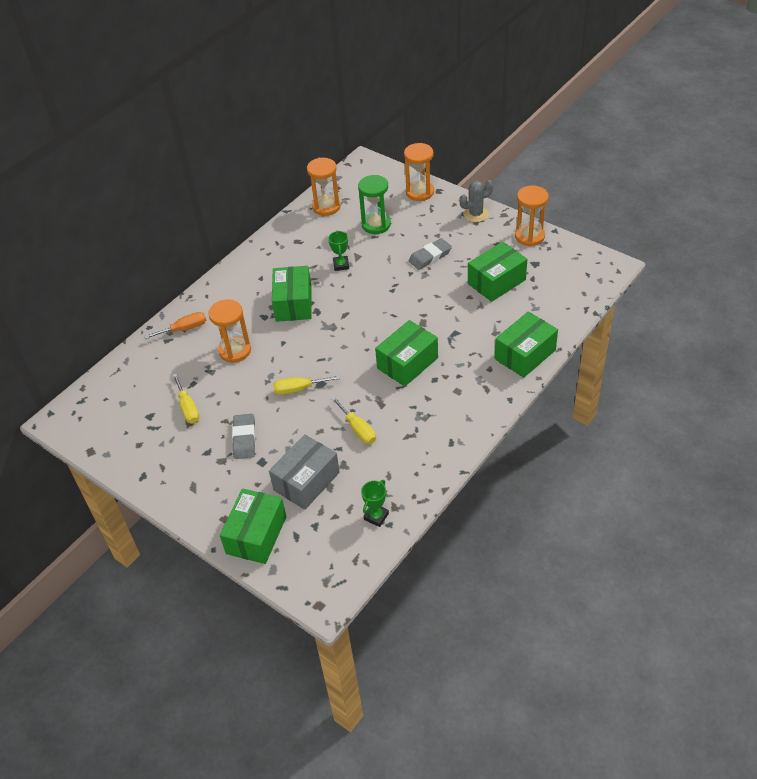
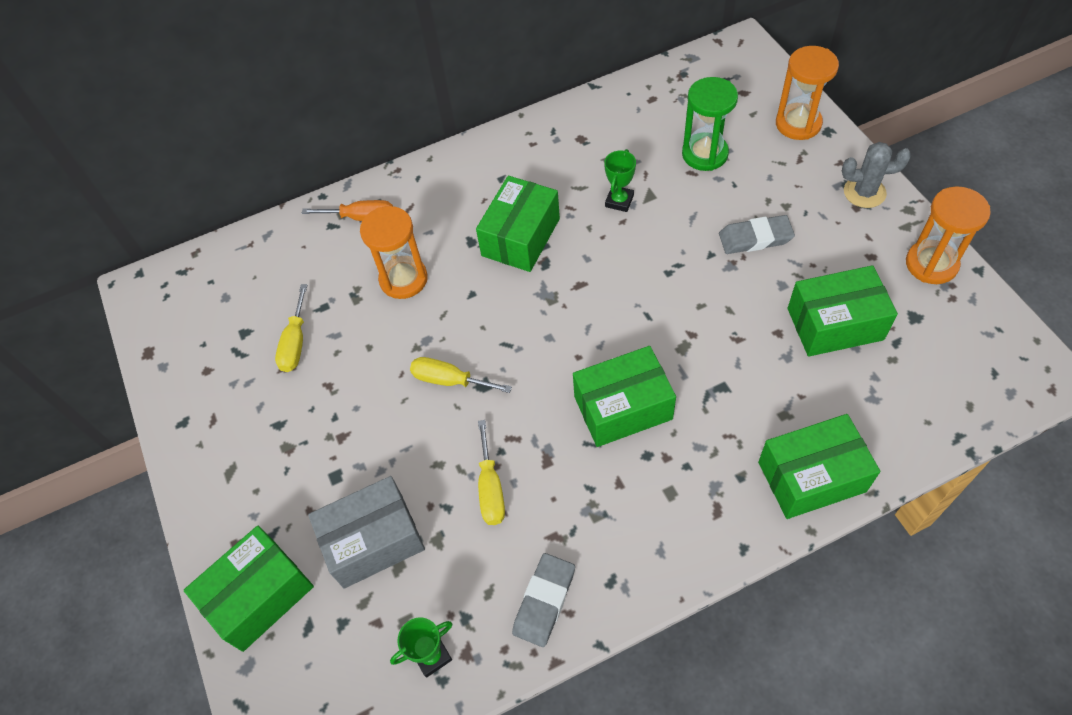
camera: 30 degrees right, 10 degrees up
grey eraser [232,414,256,459] -> grey eraser moved to [512,553,575,647]
orange hourglass [307,158,341,216] -> none

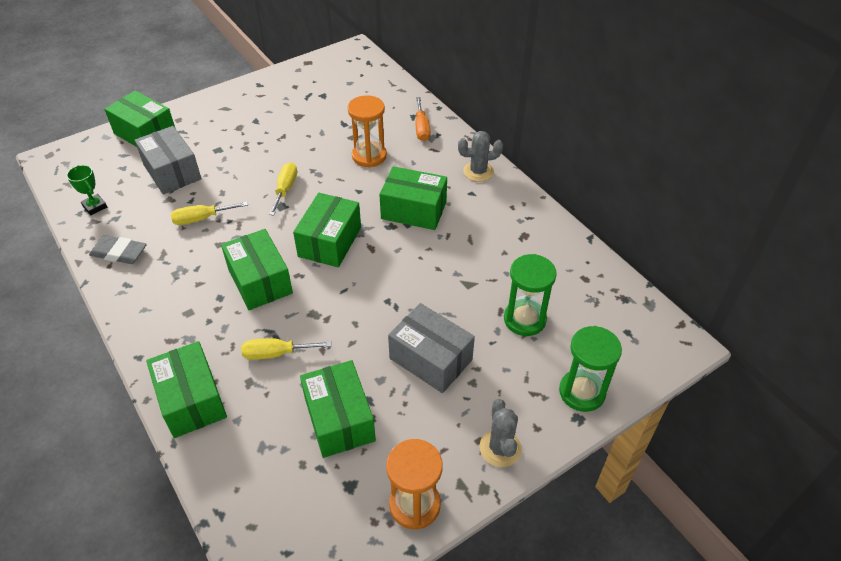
camera: 75 degrees right, 10 degrees down
yellow screwdriver [275,284,307,372] -> yellow screwdriver moved to [241,339,331,360]
green trophy [604,149,636,212] -> none
grey eraser [719,215,795,254] -> grey box [388,303,475,393]
orange hourglass [776,46,839,140] -> green hourglass [559,326,622,412]
none -> green box [293,193,361,267]
none -> grey cactus [458,131,503,182]

